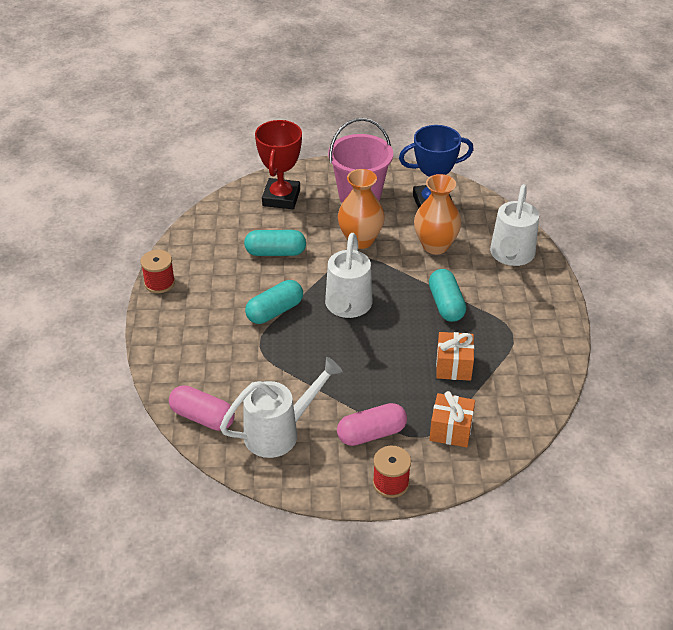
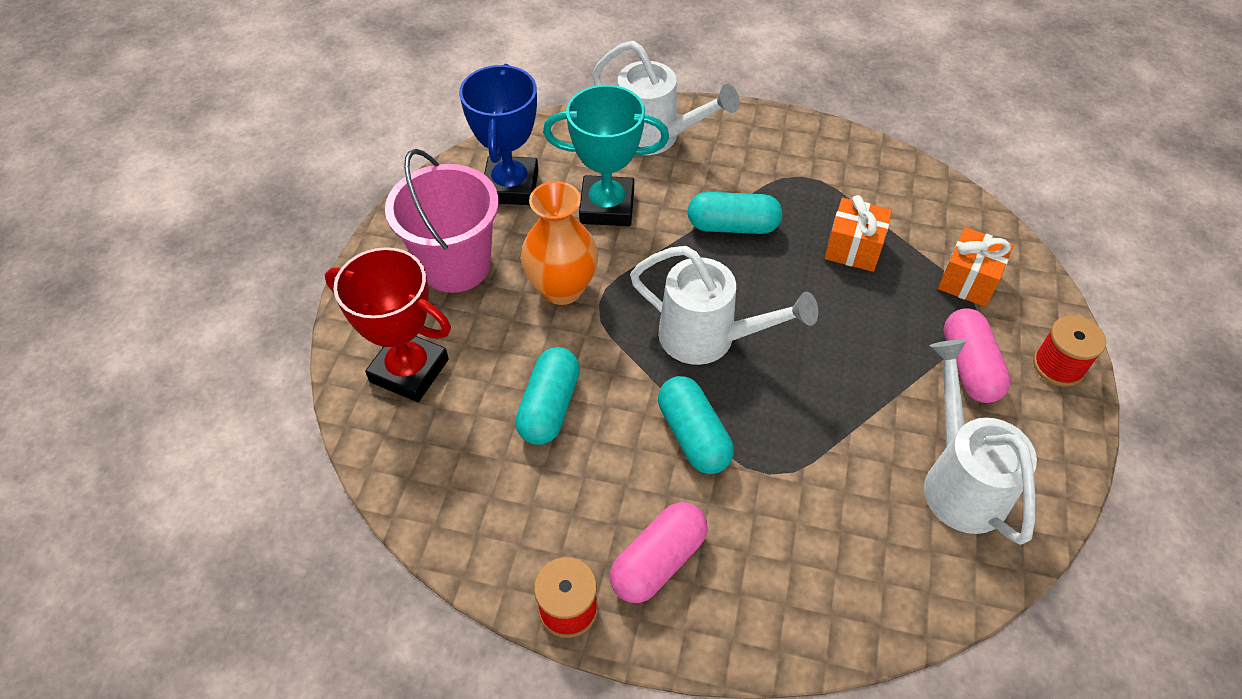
camera: 75 degrees left, 10 degrees up
pink capsule [169,385,235,431] -> pink capsule moved to [610,502,708,603]
orange vase [414,174,461,254] -> turquoise trophy [543,85,669,226]

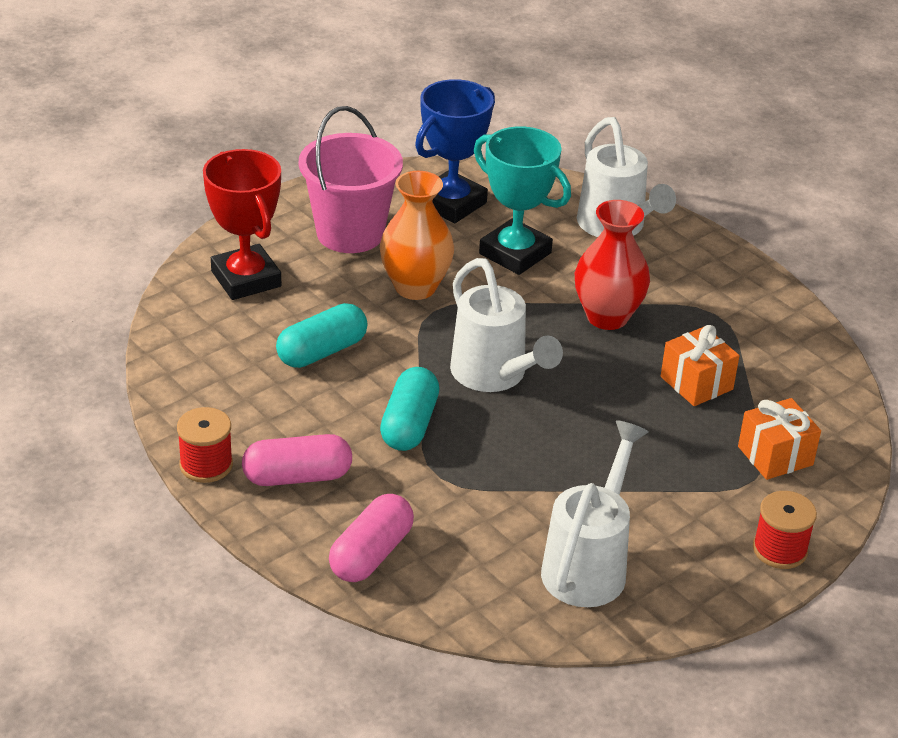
camera: 35 degrees right, 15 degrees down
turquoise capsule [688,192,782,234] -> red vase [575,200,650,330]
pink capsule [943,308,1011,403] -> pink capsule moved to [329,494,414,582]

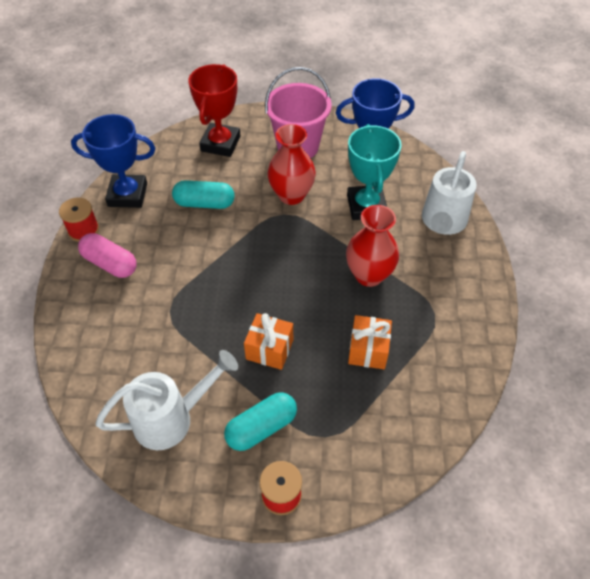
camera: 45 degrees right, 15 degrees up
pink capsule [329,494,414,582] -> none
orange vase [380,171,454,300] -> red vase [267,124,316,205]
turquoise capsule [380,367,439,451] -> turquoise capsule moved to [224,392,297,451]
white watering can [450,258,563,392] -> none
orange gift [738,398,821,480] -> orange gift moved to [244,313,293,370]
none -> blue trophy [71,114,155,208]

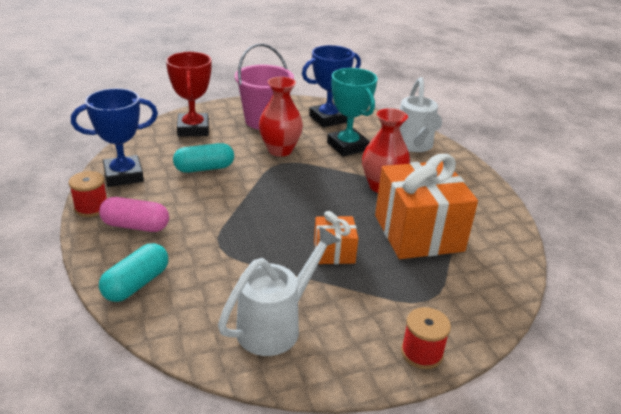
camera: 25 degrees left, 20 degrees down
turquoise capsule [224,392,297,451] -> turquoise capsule moved to [99,243,168,302]
orange gift [348,315,392,369] -> orange gift [375,154,478,259], size x2.01

